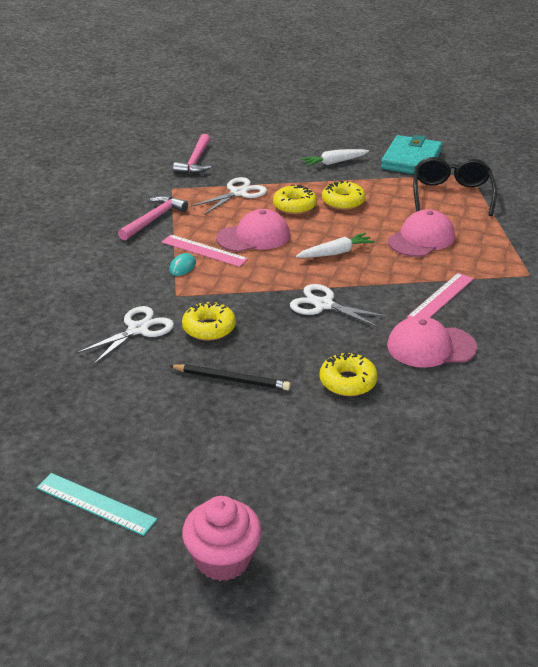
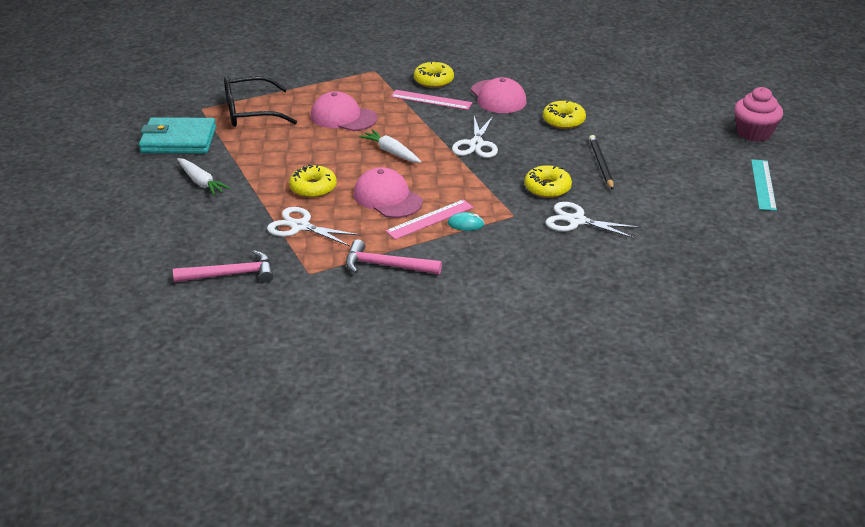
camera: 110 degrees left, 0 degrees up
pink ruler [162,235,248,267] -> pink ruler turned 45 degrees clockwise [385,199,474,240]
yellow donut [322,181,366,210] -> yellow donut moved to [414,61,454,88]

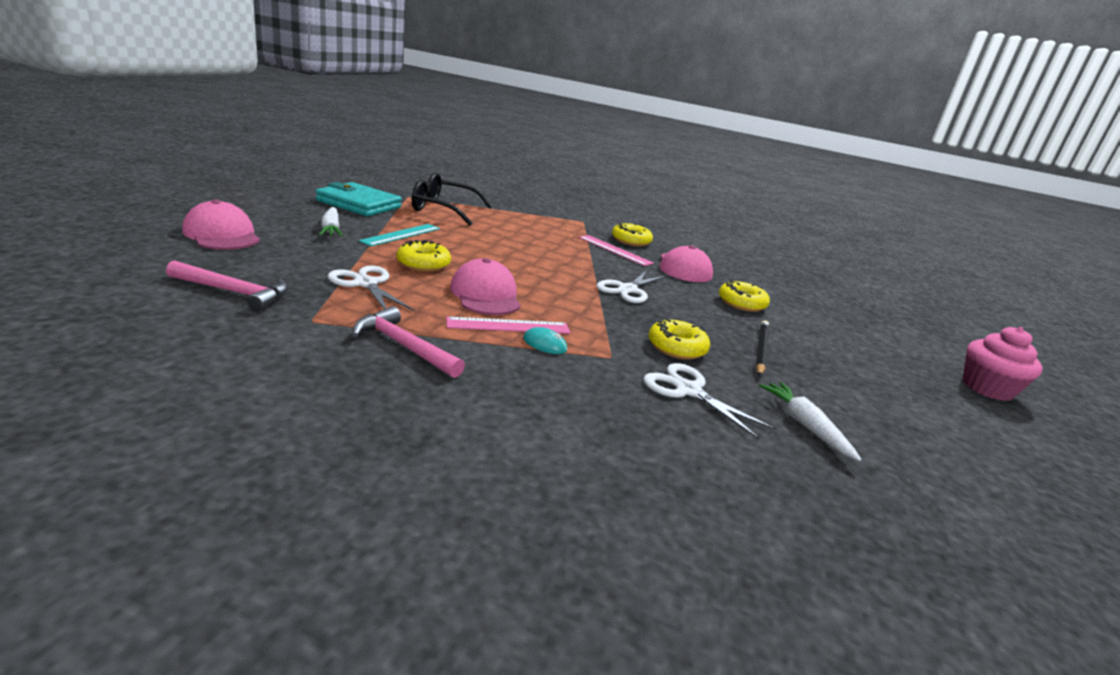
camera: 20 degrees right, 10 degrees down
pink cap [311,91,377,131] -> pink cap moved to [182,200,260,250]
white carrot [359,129,421,163] -> white carrot moved to [759,382,861,461]
turquoise ruler [751,159,777,211] -> turquoise ruler moved to [359,224,440,246]

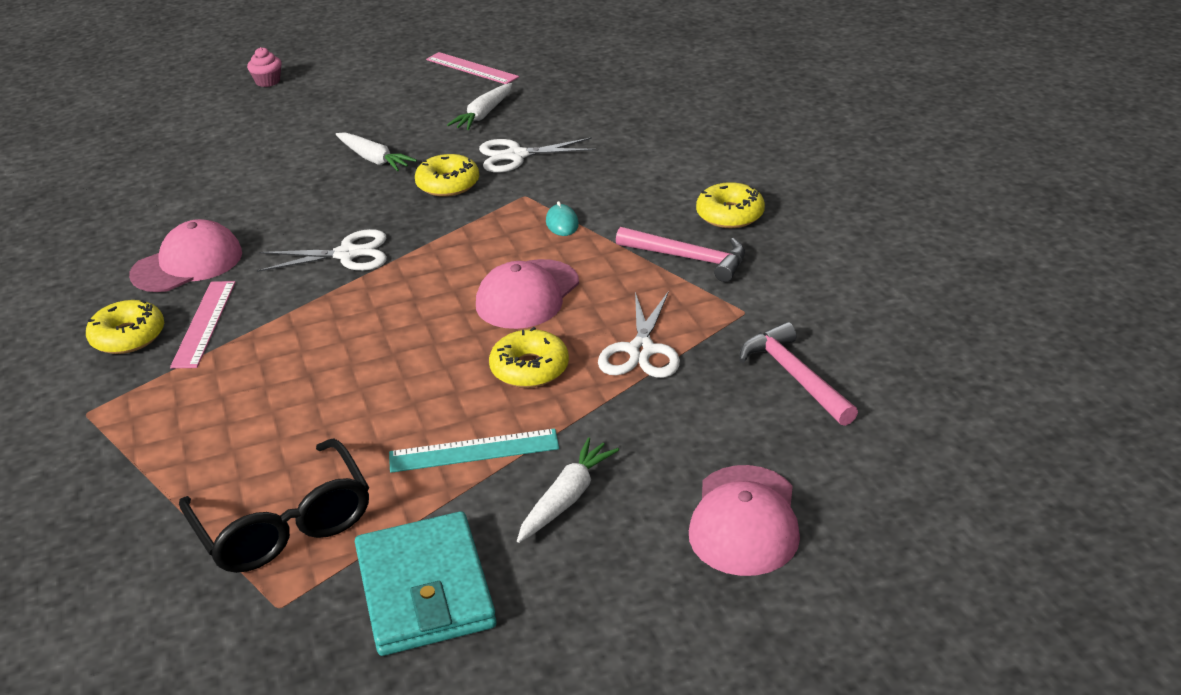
camera: 125 degrees left, 10 degrees up
pink hammer [352,306,465,378] -> pink hammer turned 60 degrees counterclockwise [616,227,745,282]
pink ruler [446,317,570,334] -> pink ruler moved to [426,52,519,84]
white scissors [643,363,776,439] -> white scissors turned 75 degrees clockwise [479,137,596,173]
yellow donut [719,281,770,312] -> yellow donut moved to [696,182,765,228]
black pencil [756,321,769,376] -> white carrot [336,132,417,171]
pink cupcake [963,327,1043,401] -> pink cupcake [247,47,282,87], size x0.57

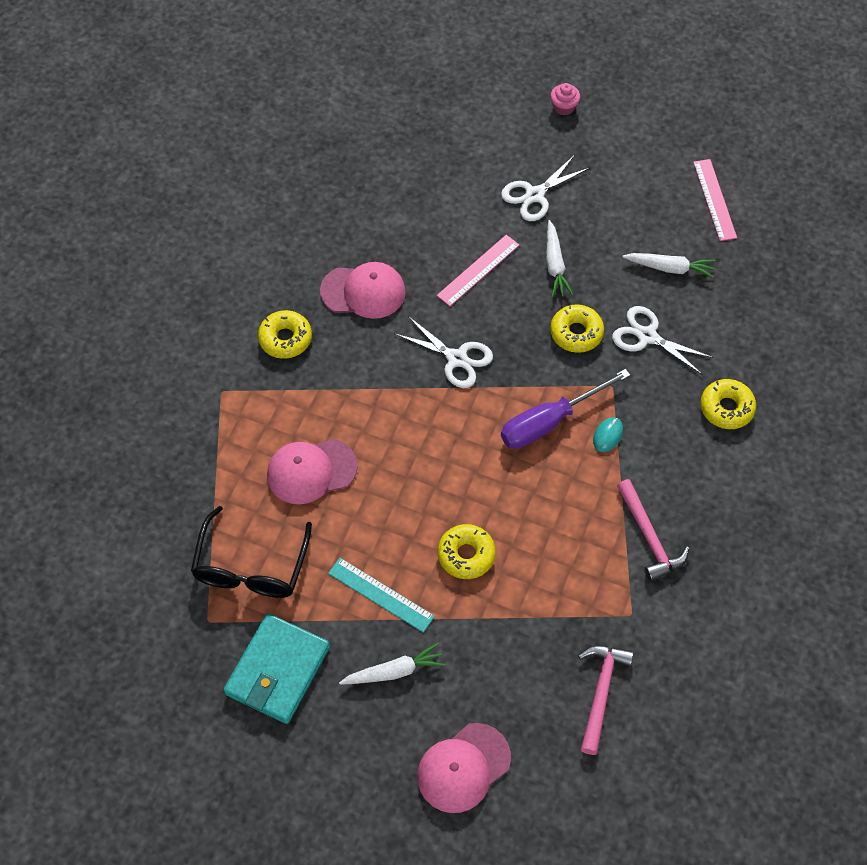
camera: 40 degrees right, 25 degrees up
pink ruler [170,281,236,368] -> pink ruler moved to [437,235,519,306]
white carrot [447,83,512,130] -> white carrot turned 150 degrees counterclockwise [622,253,716,278]
pink cap [476,259,579,329] -> pink cap moved to [267,439,357,504]
white scissors [598,291,680,378] -> white scissors moved to [501,155,590,221]
yellow donut [696,182,765,228] -> yellow donut moved to [700,379,756,429]
none -> purple screwdriver [501,369,631,449]

